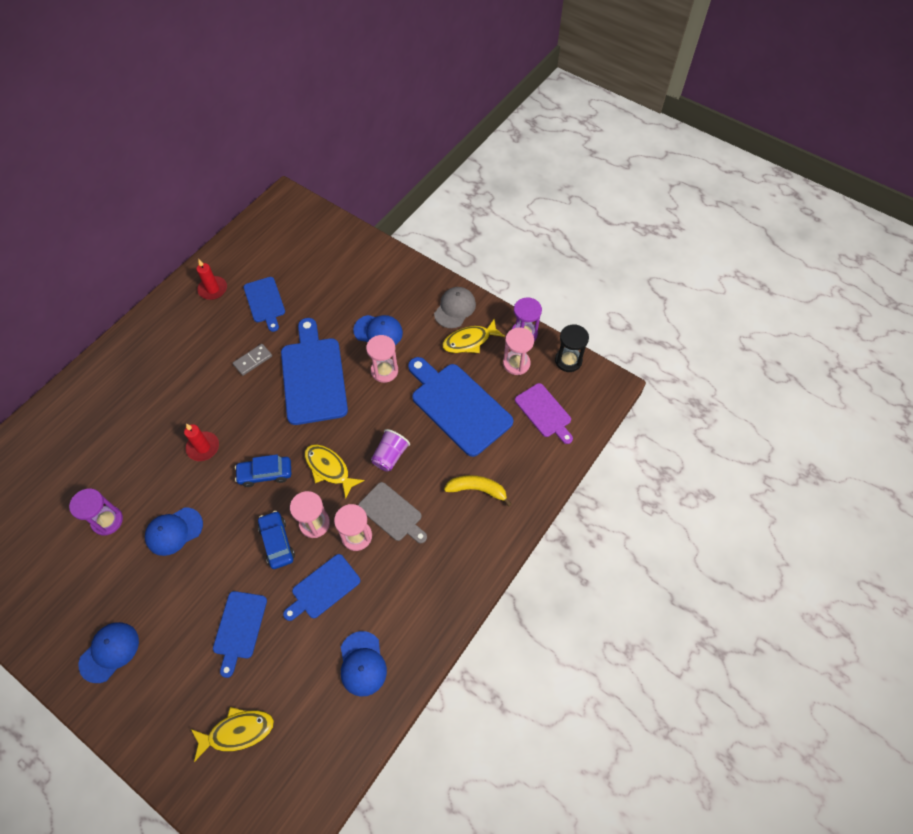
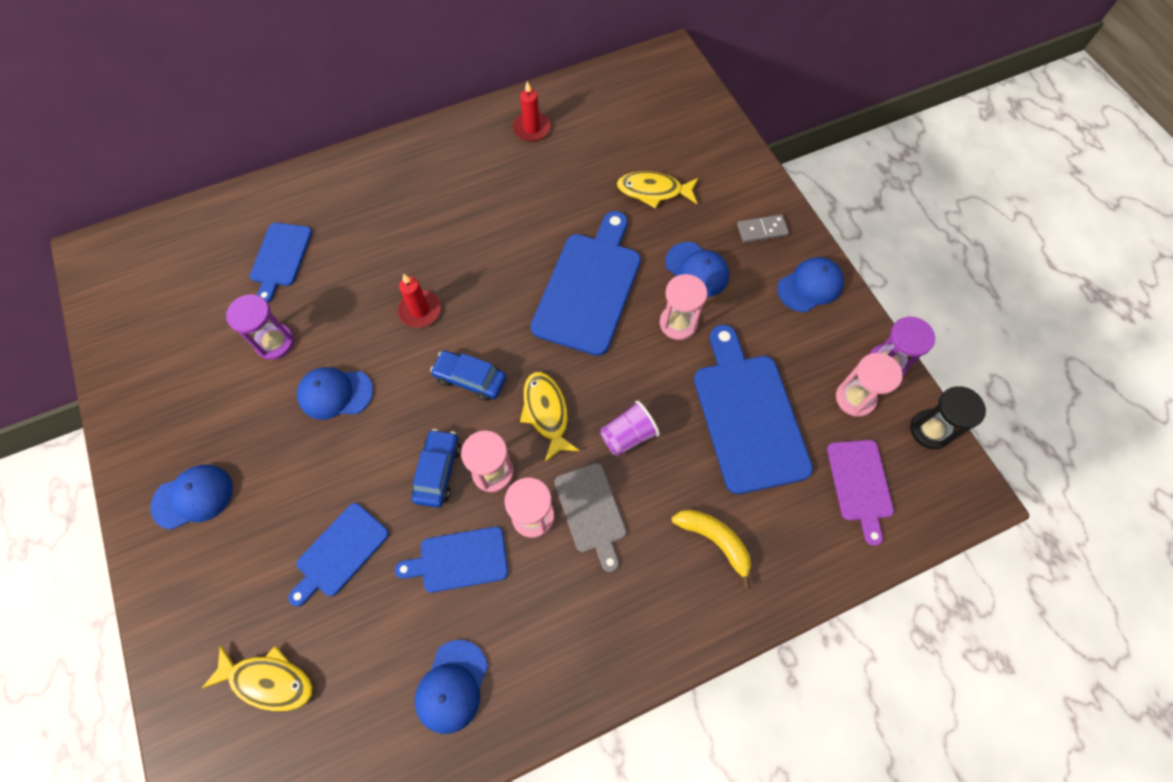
camera: 30 degrees right, 5 degrees up
grey domino [233,344,272,376] -> grey domino moved to [737,214,789,243]
blue cutting board [244,277,285,332] -> blue cutting board moved to [250,223,312,303]
grey cap [434,287,476,328] -> blue cap [777,257,844,312]
yellow fish [442,318,505,353] -> yellow fish moved to [617,171,698,208]

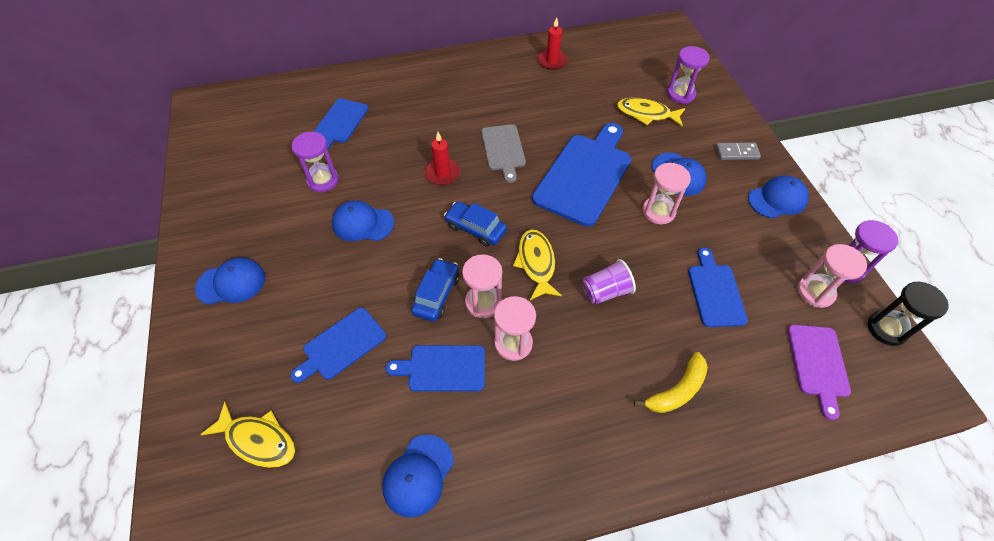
camera: 10 degrees right, 10 degrees down
grey cutting board [554,463,626,572] -> grey cutting board moved to [481,124,526,183]
yellow banana [672,510,751,589] -> yellow banana turned 90 degrees clockwise [634,352,708,413]
blue cutting board [694,325,813,494] -> blue cutting board [688,248,748,327], size x0.57
none -> purple hourglass [667,46,710,104]

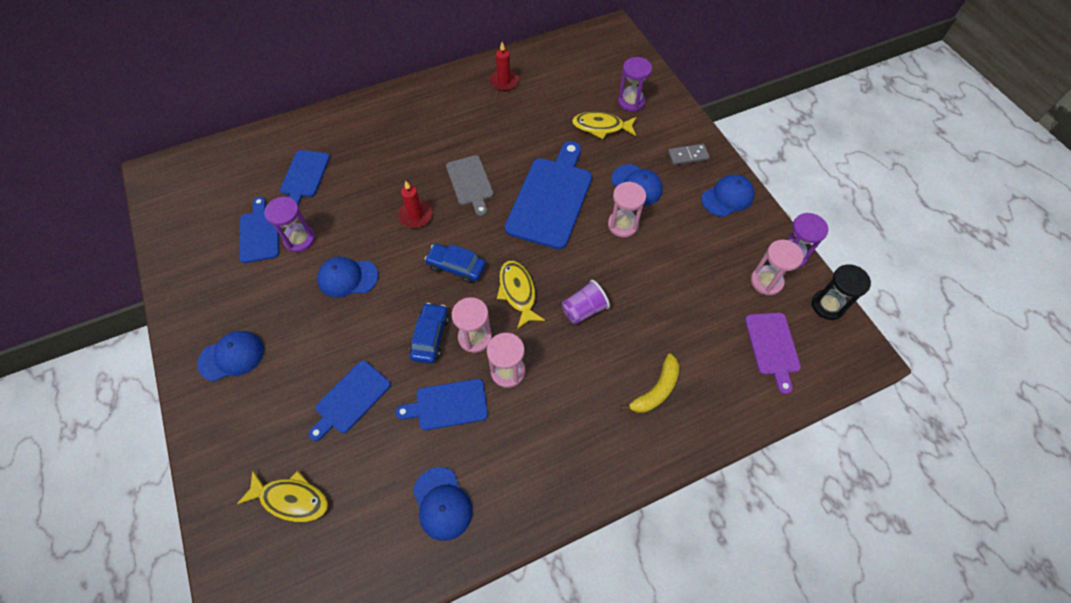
camera: 10 degrees left, 5 degrees up
blue cap [382,434,454,518] -> blue cap turned 45 degrees counterclockwise [413,467,473,541]
blue cutting board [688,248,748,327] -> blue cutting board moved to [239,197,279,263]

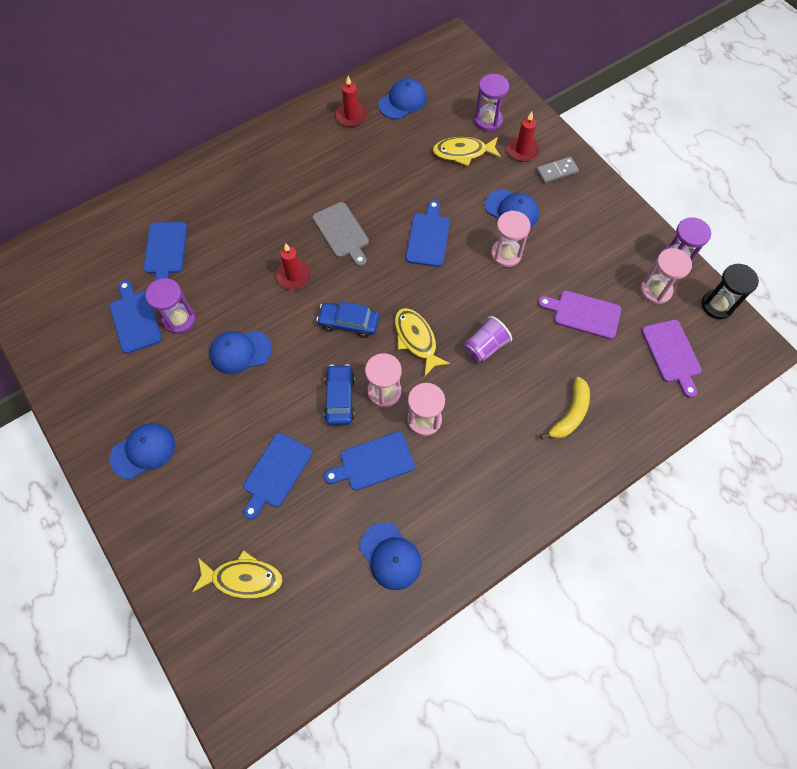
camera: 10 degrees left, 5 degrees up
blue cutting board [505,141,592,250] -> blue cutting board [406,200,450,267], size x0.57
blue cap [702,174,755,217] -> blue cap moved to [378,78,427,119]
none -> red candle [507,112,540,162]
none -> purple cutting board [538,291,621,339]

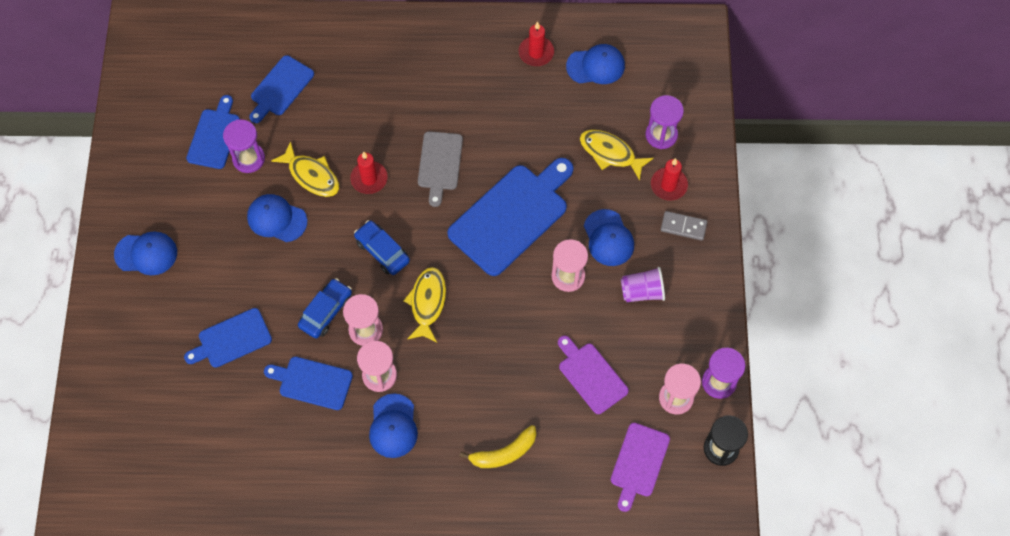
camera: 35 degrees right, 0 degrees up
yellow fish [192,550,283,599] -> yellow fish moved to [271,141,339,197]
blue cap [360,522,422,590] -> blue cap moved to [369,394,418,458]
blue cutting board [406,200,450,267] -> blue cutting board [447,158,573,276], size x1.75
purple cup [464,316,512,363] -> purple cup moved to [621,267,665,302]

